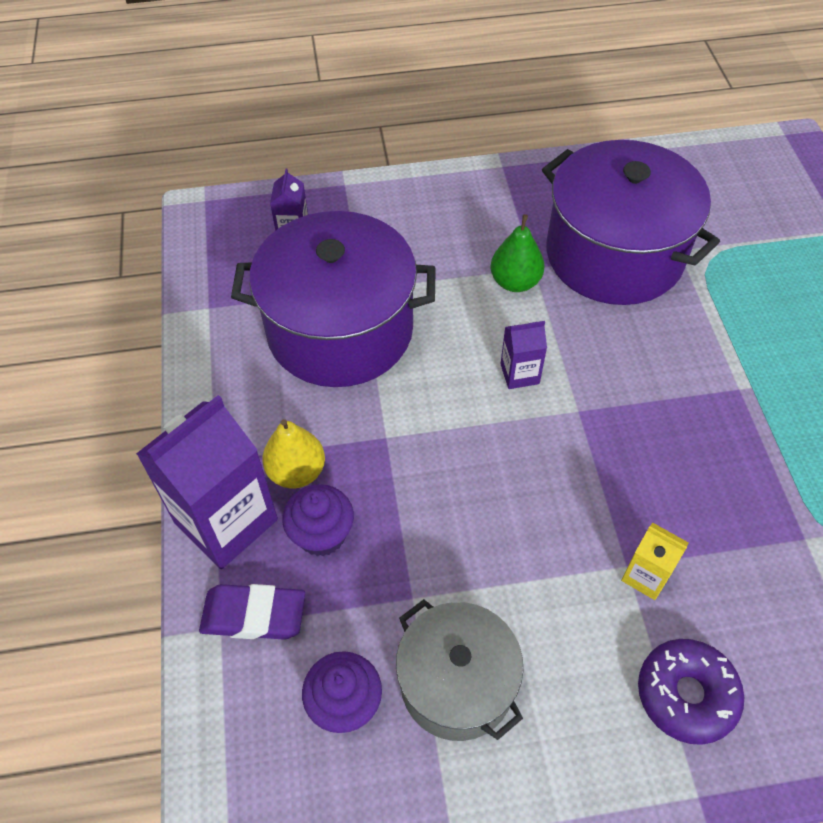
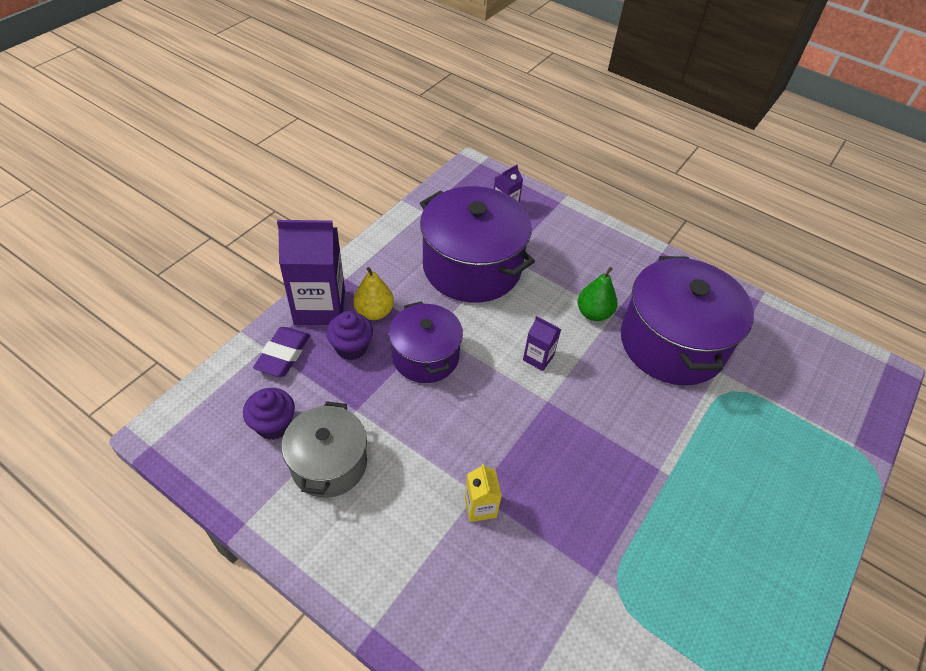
camera: 40 degrees right, 5 degrees down
purple eraser [199,584,305,640] -> purple eraser turned 60 degrees clockwise [253,327,310,377]
purple donut [638,639,744,745] -> none
none -> purple pot [389,301,463,383]

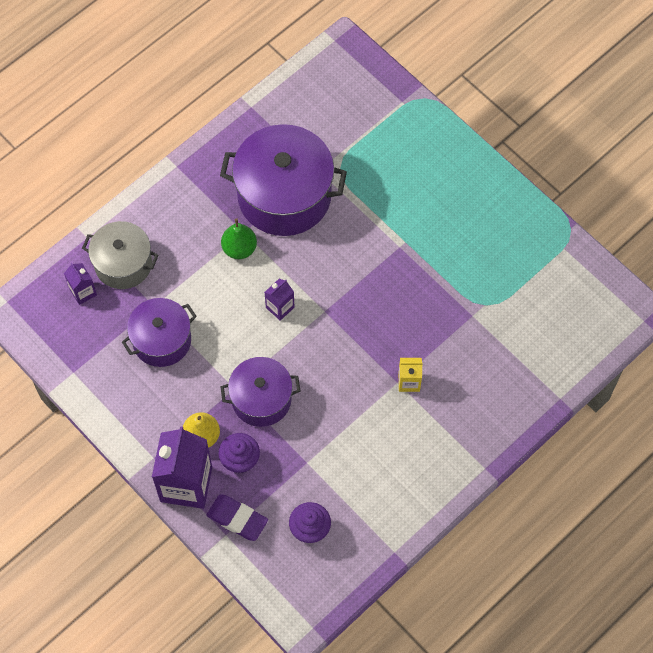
camera: 75 degrees left, 15 degrees up
grey pot [281,401,367,498] -> grey pot moved to [82,221,158,289]
purple pot [420,186,535,303] -> purple pot [122,298,197,367], size x0.61

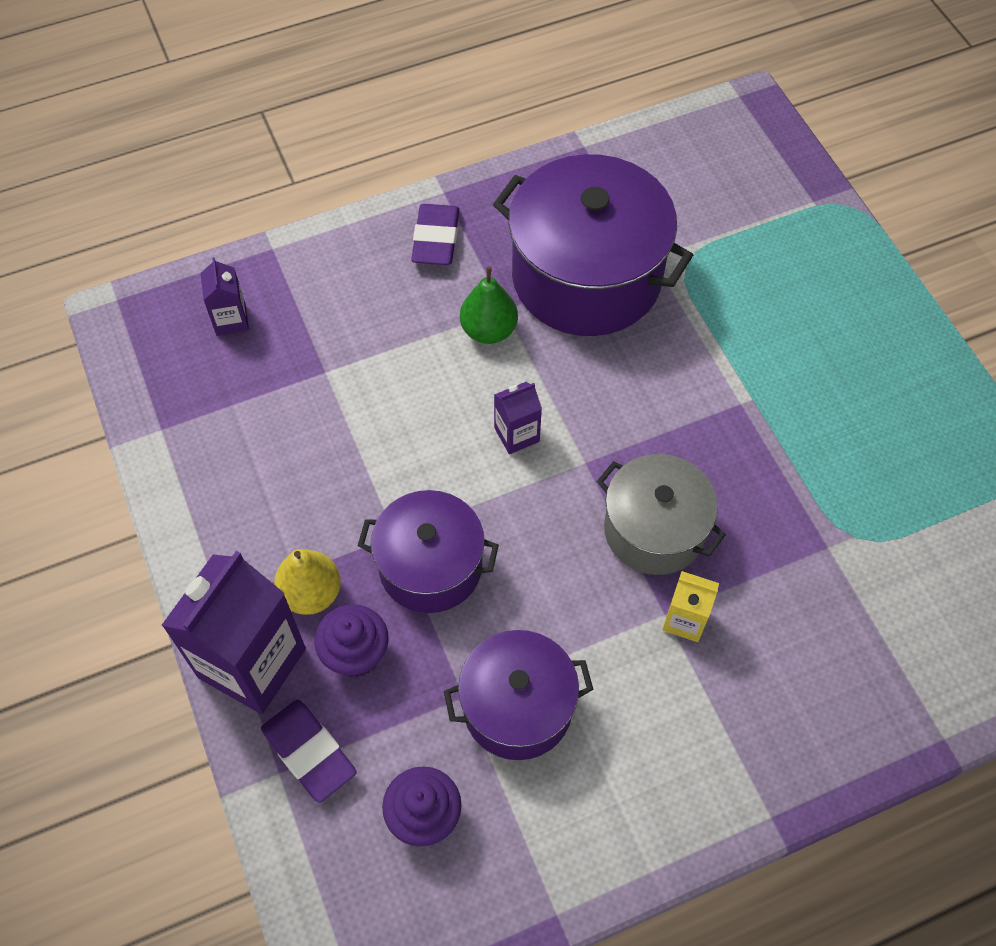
camera: 20 degrees right, 5 degrees down
grey pot [82,221,158,289] -> grey pot moved to [597,454,726,575]
purple pot [122,298,197,367] -> purple pot moved to [444,630,593,760]
none -> purple eraser [411,204,459,265]

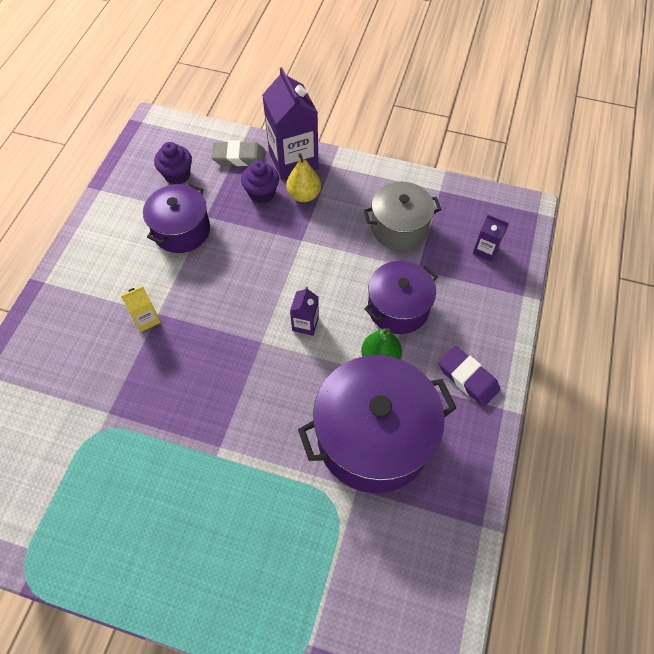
camera: 130 degrees right, 0 degrees up
purple eraser [261,700,357,803] -> grey eraser [211,140,265,166]
purple pot [358,490,499,613] -> purple pot moved to [364,261,438,334]
grey pot [597,454,726,575] -> grey pot moved to [363,182,442,250]

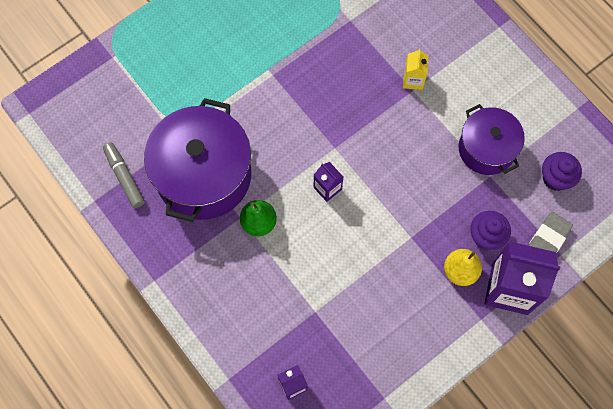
camera: 125 degrees right, 10 degrees up
grey pot [363,182,442,250] -> none
purple pot [364,261,438,334] -> none
purple eraser [438,346,500,407] -> none
none -> grey marker [103,142,145,208]

